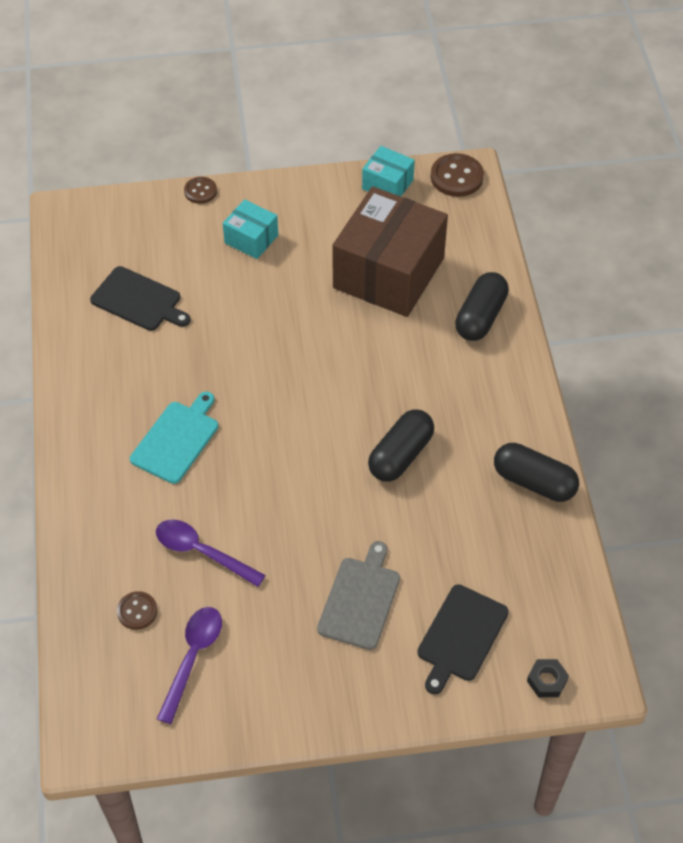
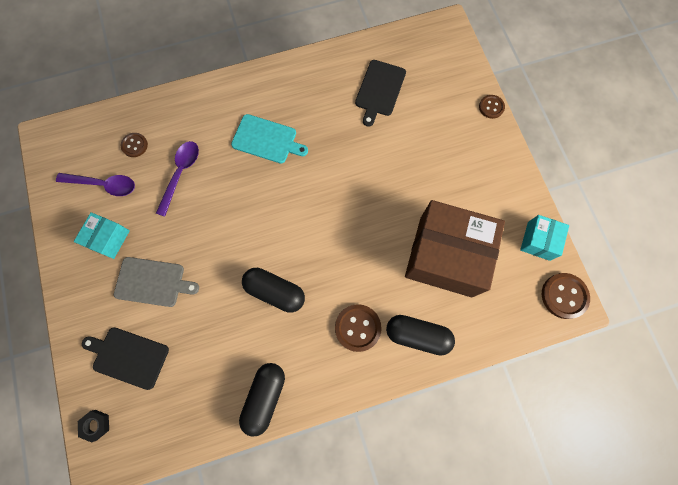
camera: 80 degrees right, 20 degrees up
turquoise box [223,199,278,259] -> turquoise box moved to [74,212,130,259]
none -> brown button [335,304,382,352]

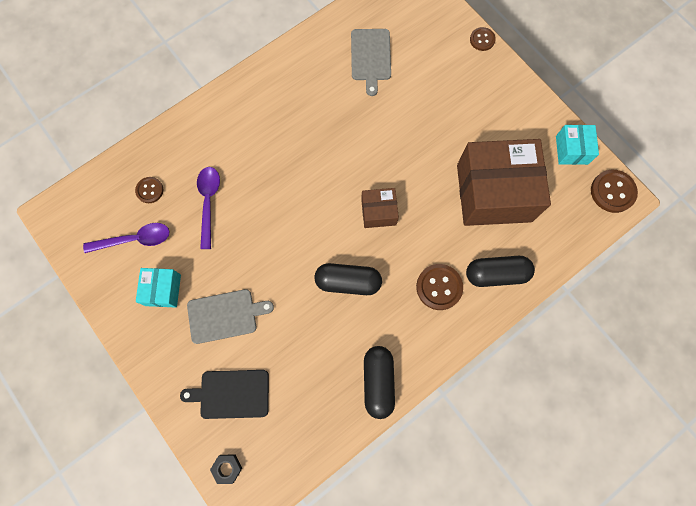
camera: 20 degrees left, 0 degrees up
turquoise cutting board [231,114,308,164] -> none
black cutting board [355,60,406,127] -> grey cutting board [351,29,391,96]
none -> brown box [361,188,399,228]

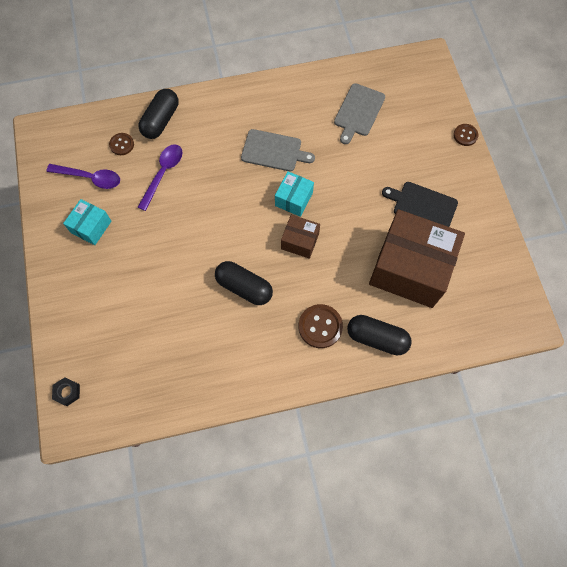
camera: 25 degrees right, 5 degrees down
black cutting board [180,370,269,419] -> black cutting board moved to [382,182,458,227]
grey cutting board [187,289,274,344] -> grey cutting board moved to [241,129,315,171]
black capsule [364,346,395,419] -> black capsule moved to [139,89,178,139]
turquoise box [556,125,599,165] -> turquoise box moved to [275,171,314,217]
brown button [591,170,638,213] -> none

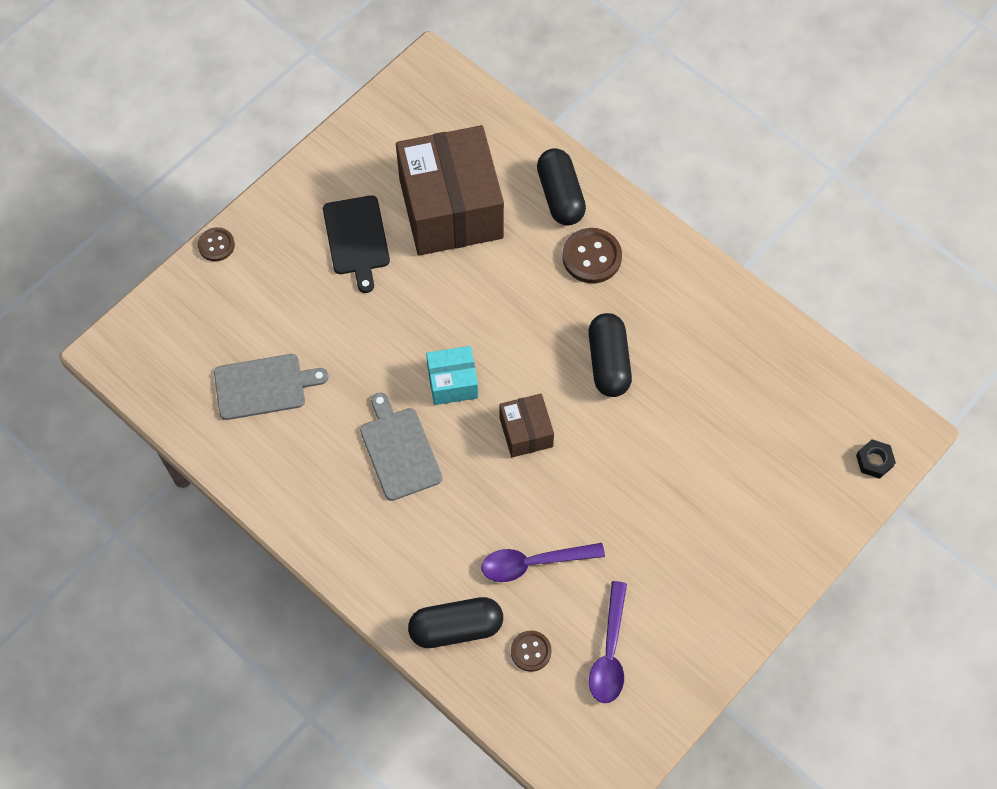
camera: 125 degrees left, 5 degrees down
purple spoon [46,164,120,189] -> purple spoon turned 150 degrees counterclockwise [589,581,627,703]
turquoise box [63,199,112,245] -> none
brown box [281,215,320,259] -> brown box moved to [499,394,554,457]

